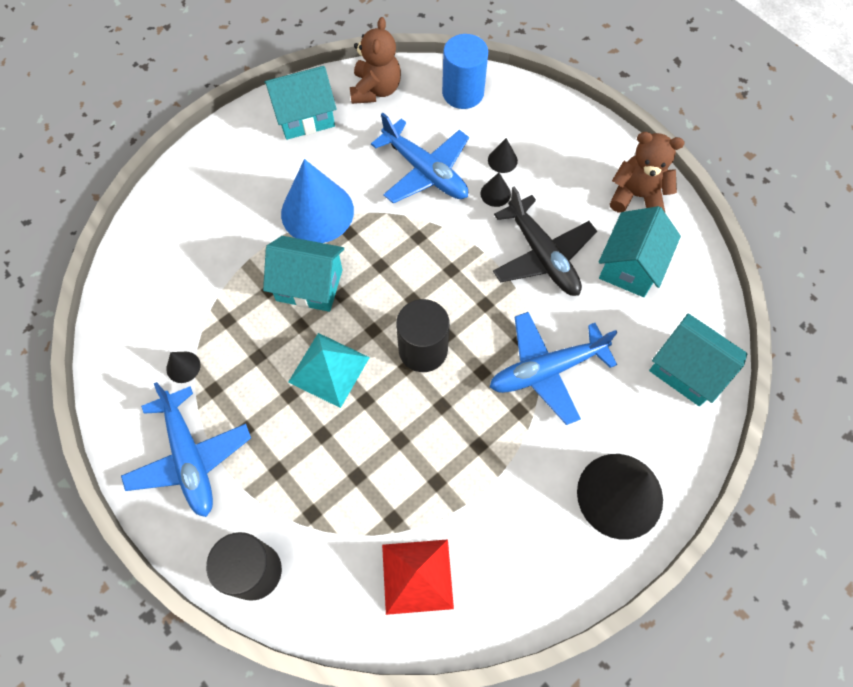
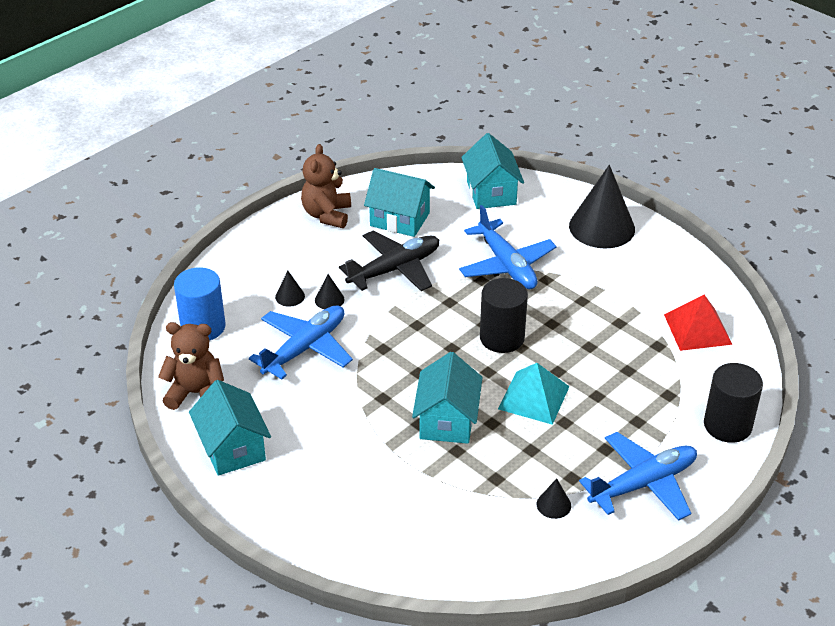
camera: 95 degrees left, 25 degrees down
blue cone [281,159,354,243] -> none
turquoise house [649,313,747,406] -> turquoise house turned 45 degrees counterclockwise [461,133,524,209]

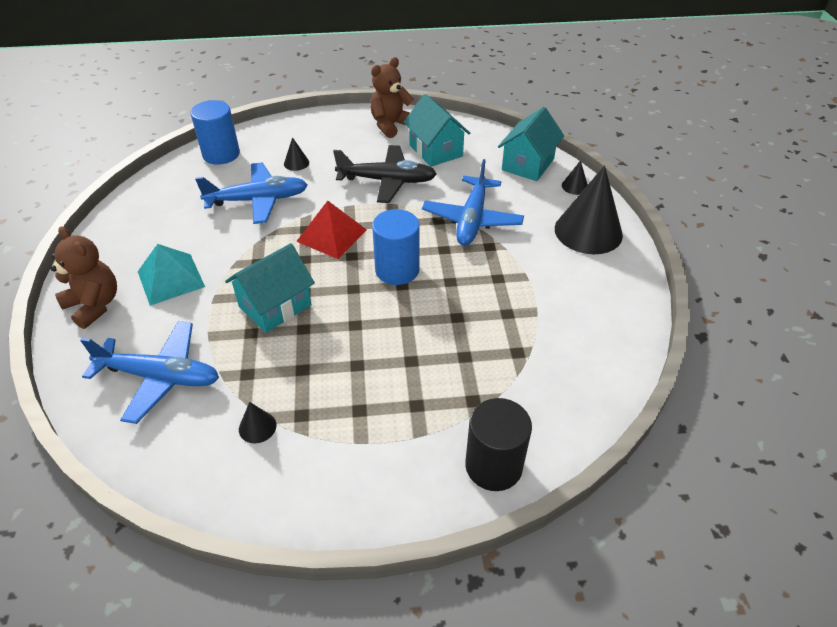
camera: 40 degrees right, 5 degrees up
brown teddy bear [158,322,224,410] -> brown teddy bear moved to [50,227,117,329]
turquoise house [189,380,271,476] -> none
black cone [315,274,345,309] -> black cone moved to [562,160,588,195]
black cylinder [480,278,528,353] -> blue cylinder [372,209,420,285]
turquoise pyramid [498,363,570,425] -> turquoise pyramid moved to [138,244,205,306]
blue plane [579,432,697,521] -> blue plane moved to [80,321,219,424]
red pyramid [664,295,733,351] -> red pyramid moved to [296,201,367,259]

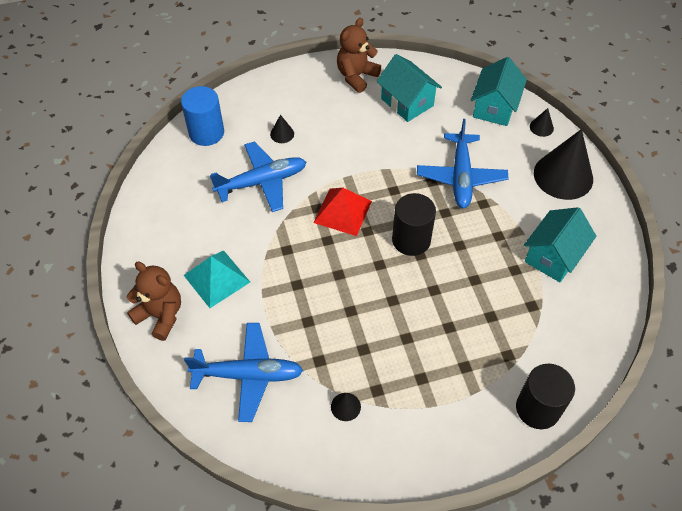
camera: 10 degrees left, 10 degrees up
turquoise house [225,243,315,333] -> turquoise house moved to [524,207,596,282]
black plane [333,145,437,203] -> none
blue cylinder [372,209,420,285] -> black cylinder [392,193,436,256]

